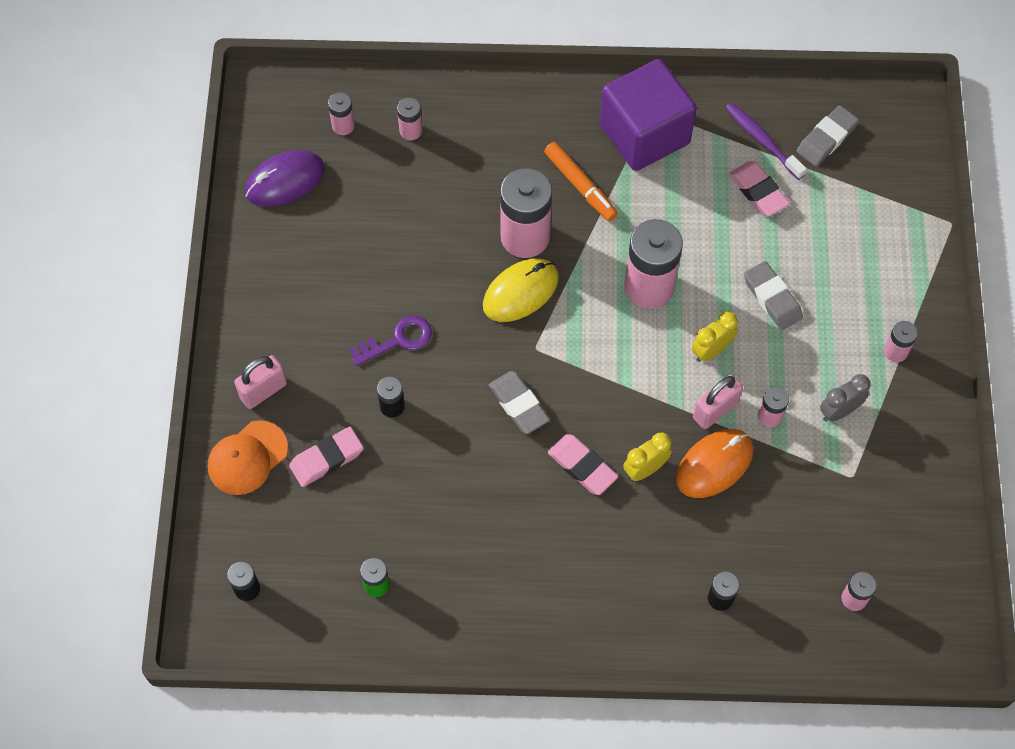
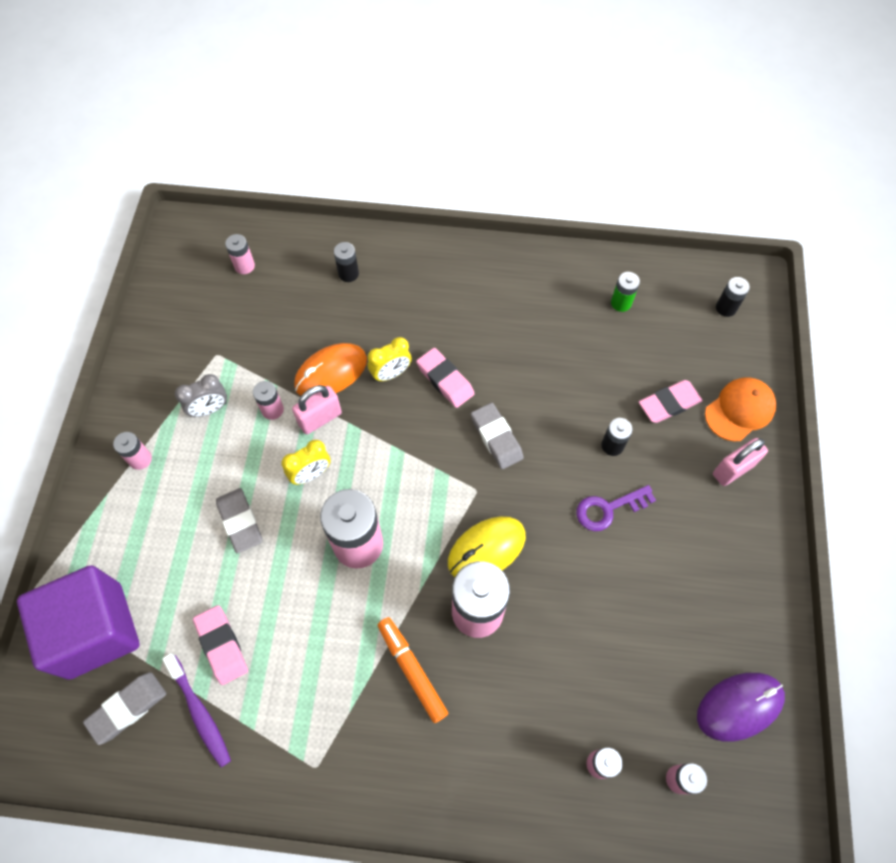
camera: 175 degrees left, 0 degrees up
purple cube [600,59,697,171] -> purple cube moved to [17,565,140,680]

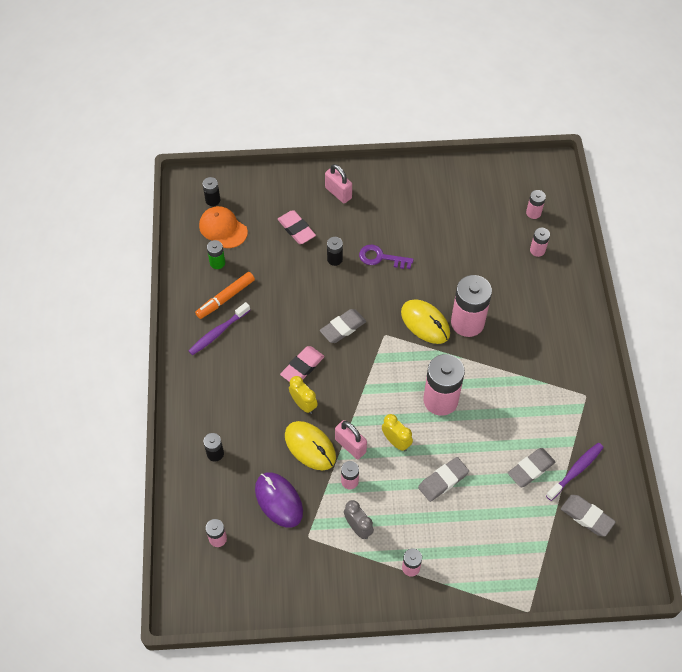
camera: 100 degrees left, 5 degrees down
purple cube [17,565,140,680] -> none
pink eraser [193,605,248,685] -> grey eraser [508,448,555,487]
orange mouse [294,343,367,396] -> yellow mouse [285,421,336,470]
orange marker [378,617,448,723] -> orange marker moved to [195,272,255,319]
purple key [576,485,656,531] -> purple key turned 135 degrees clockwise [359,245,414,269]
purple mouse [697,673,785,742] -> purple mouse moved to [255,472,303,528]
orange cap [705,377,776,441] -> orange cap moved to [199,206,248,248]
none -> purple toothbrush [188,302,250,355]

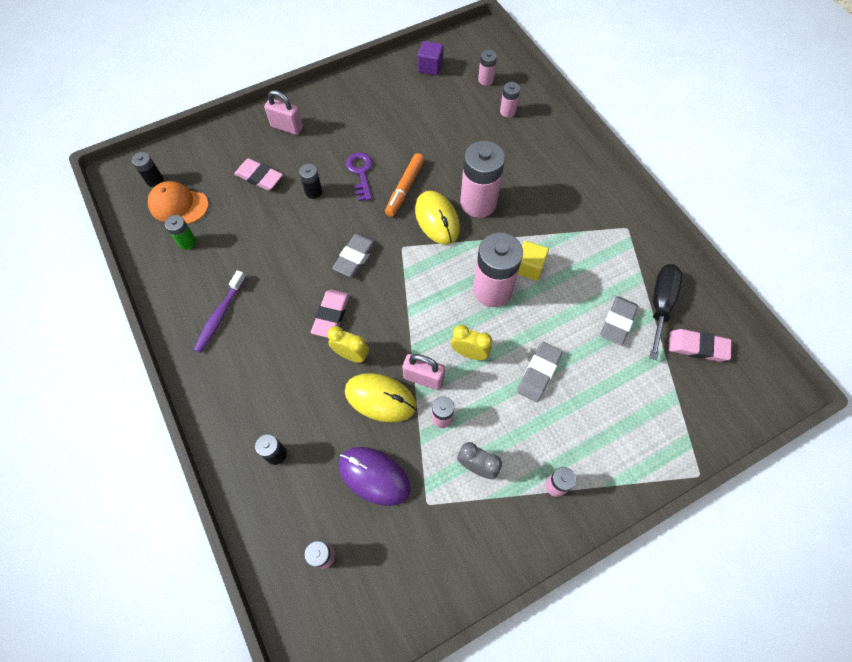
camera: 25 degrees left, 5 degrees up
orange marker [195,272,255,319] -> orange marker moved to [385,153,425,217]
purple key [359,245,414,269] -> purple key turned 90 degrees clockwise [346,152,373,201]
yellow mouse [401,299,450,344] -> yellow mouse turned 45 degrees clockwise [415,191,460,245]
purple toothbrush [546,443,604,501] -> black screwdriver [649,264,682,360]
grey eraser [561,495,616,536] -> pink eraser [668,329,732,361]
none -> purple cube [418,41,444,76]
none -> yellow cube [518,241,549,281]

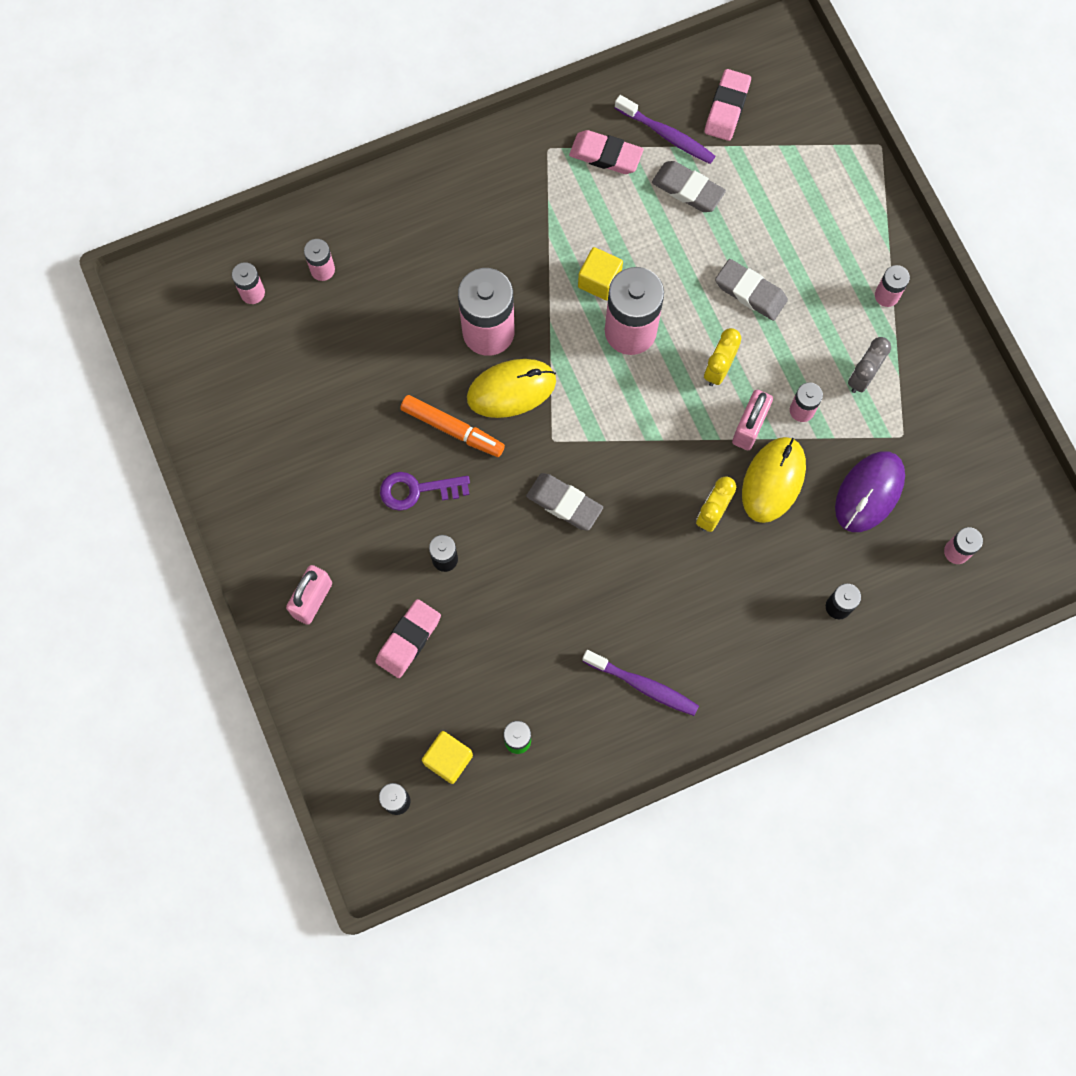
camera: 85 degrees left, 10 degrees up
orange cap [148,181,209,224] -> yellow cube [422,731,473,784]
pink eraser [311,289,350,338] -> pink eraser moved to [569,130,644,174]
purple cube [418,41,444,76] -> none
black screwdriver [649,264,682,360] -> purple toothbrush [615,95,715,164]

